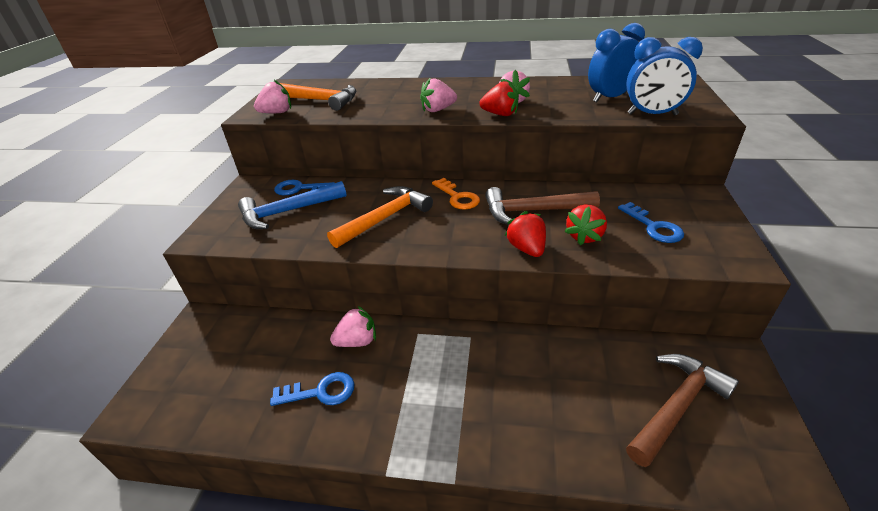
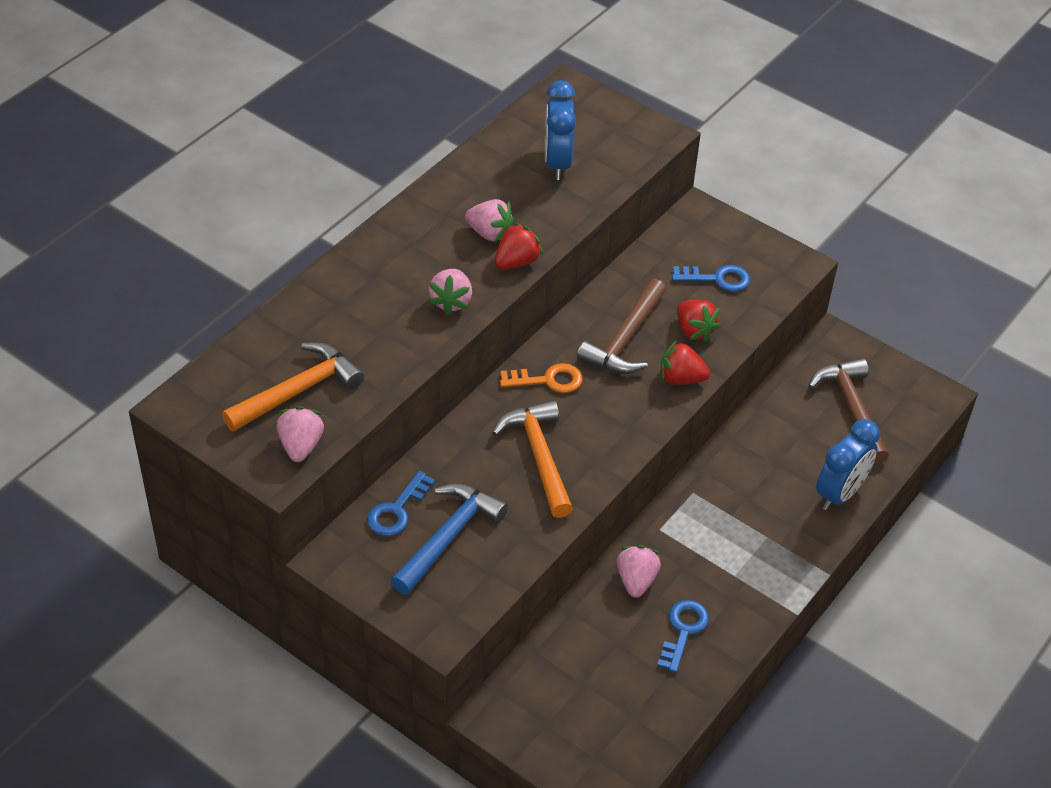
camera: 65 degrees left, 10 degrees up
blue hammer [238,181,347,229] -> blue hammer turned 150 degrees counterclockwise [391,483,508,595]
blue clock [626,37,703,115] -> blue clock moved to [816,419,880,510]

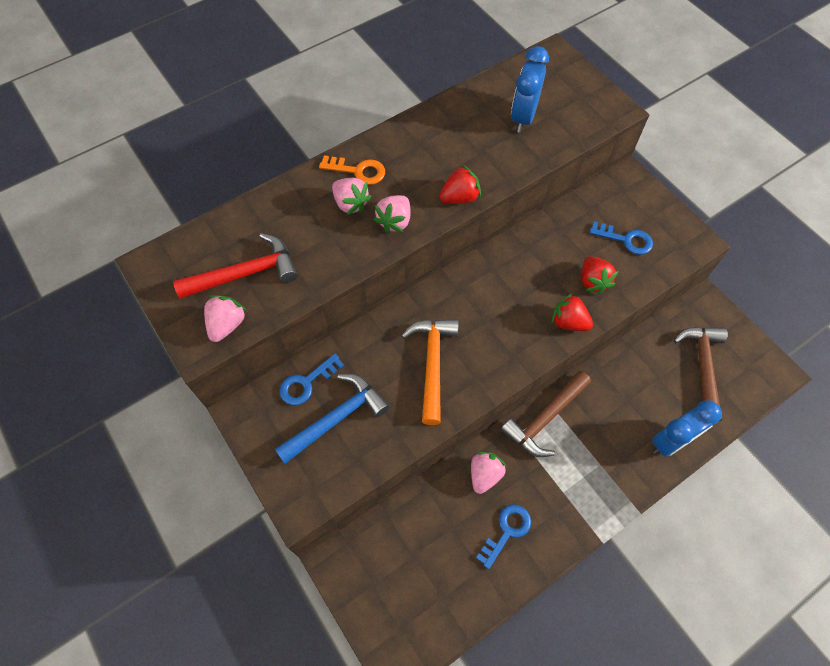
camera: 20 degrees right, 15 degrees up
orange hammer [222,342,364,432] -> red hammer [173,233,298,299]
pink strawberry [465,199,514,242] -> pink strawberry moved to [332,178,372,215]
orange key [500,363,582,393] -> orange key moved to [319,155,385,185]
brown hammer [577,279,666,374] -> brown hammer moved to [500,371,591,457]

